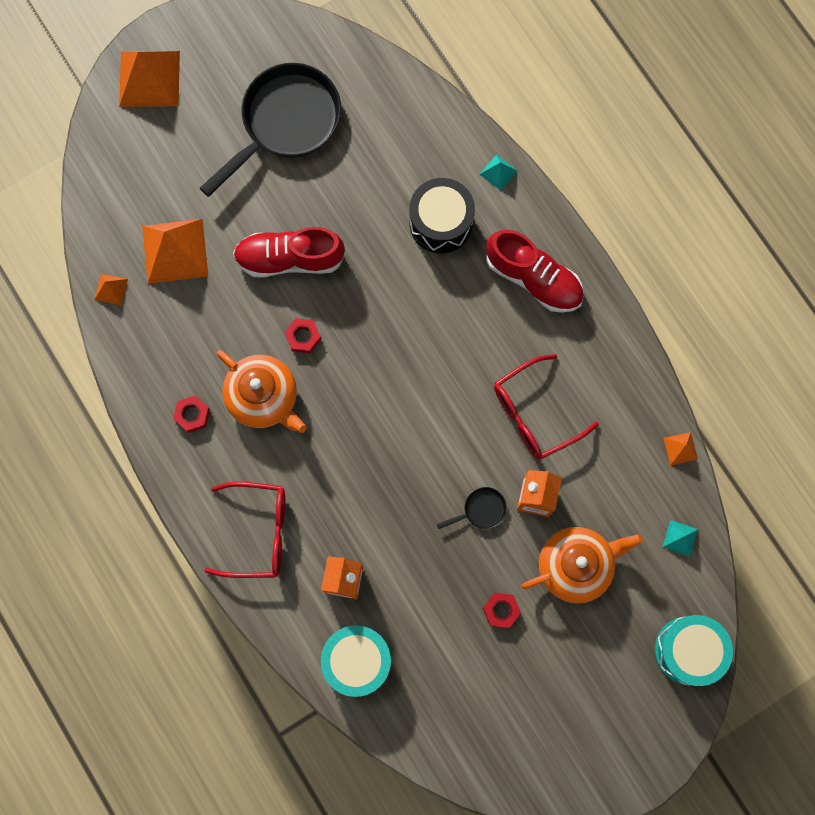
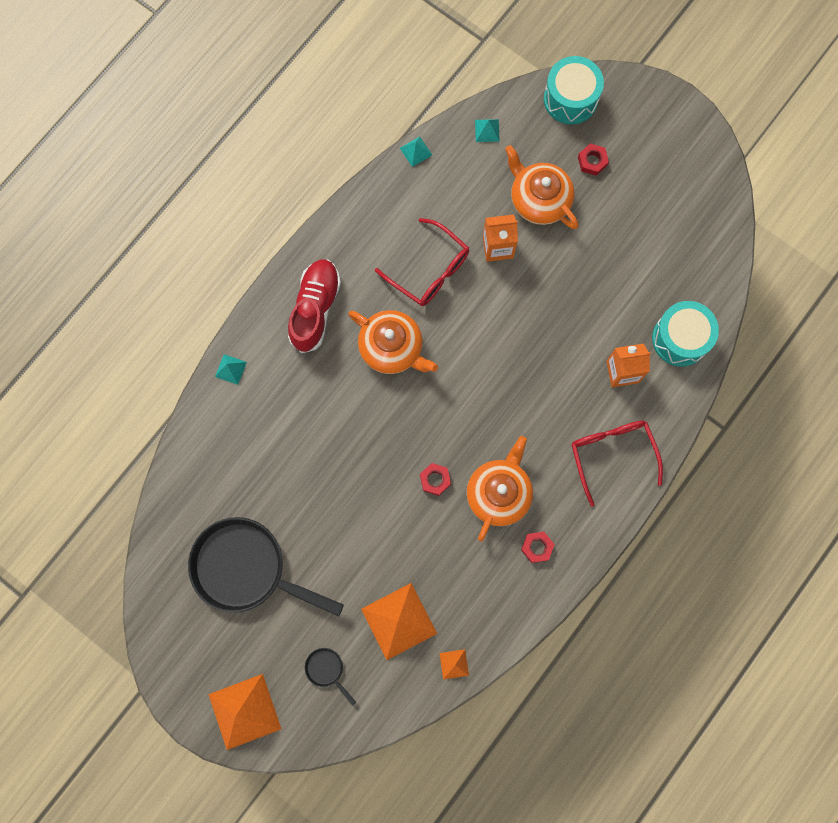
camera: 110 degrees left, 0 degrees up
red shoe [233,227,345,277] -> none
black drum [409,178,475,253] -> none
black pan [437,487,507,529] -> black pan moved to [305,648,356,706]
red nut [483,593,521,628] -> red nut moved to [578,143,609,176]
orange pyramid [664,432,698,465] -> turquoise pyramid [400,136,432,167]
none -> orange teapot [348,310,438,374]

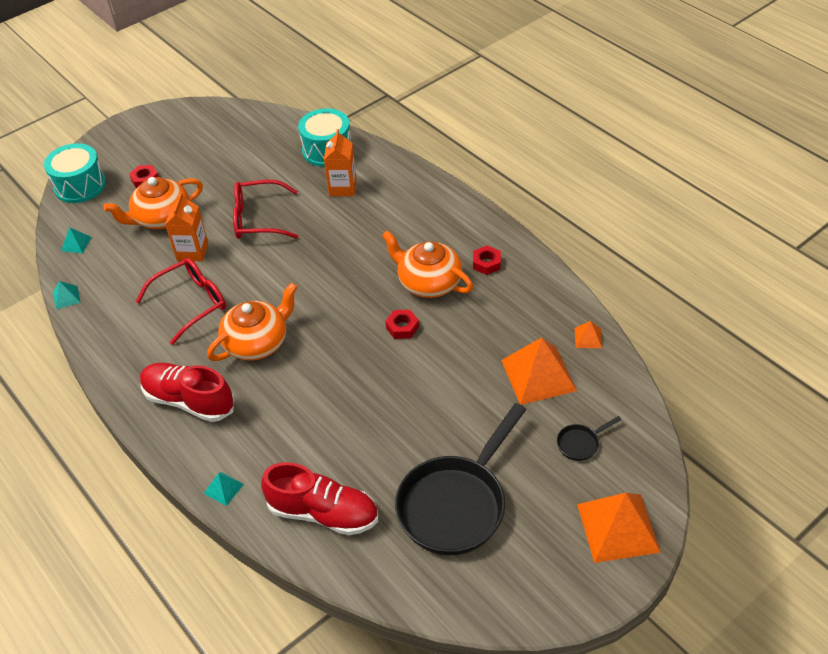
camera: 75 degrees left, 30 degrees down
red glasses [572,420,663,507] -> red glasses moved to [233,180,298,239]
none -> red shoe [261,462,378,535]

